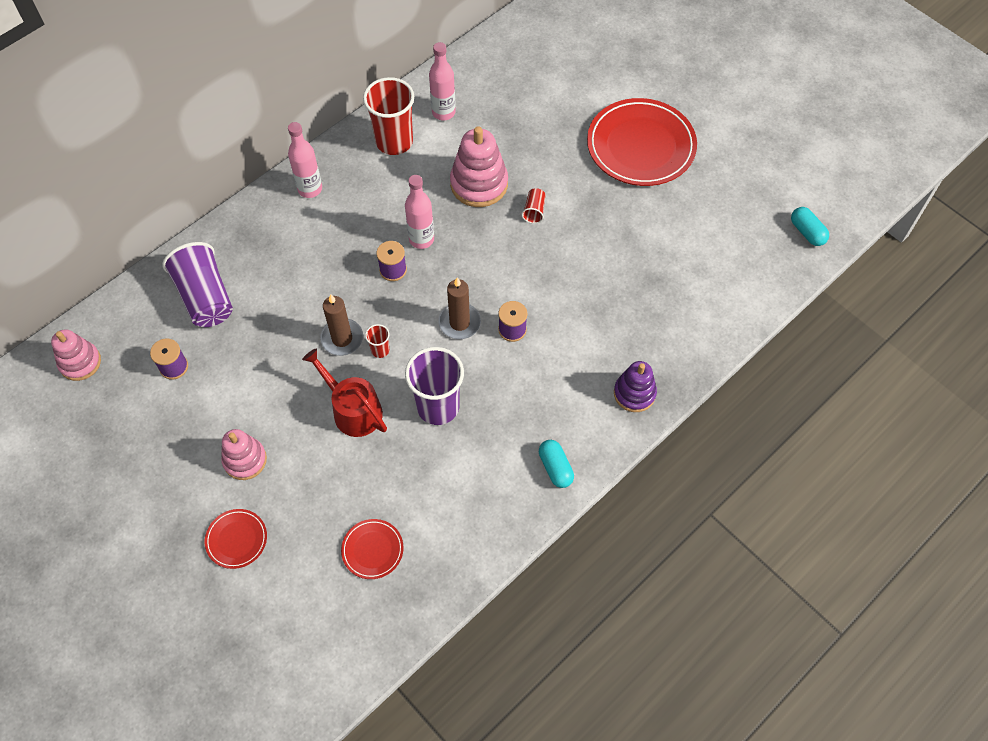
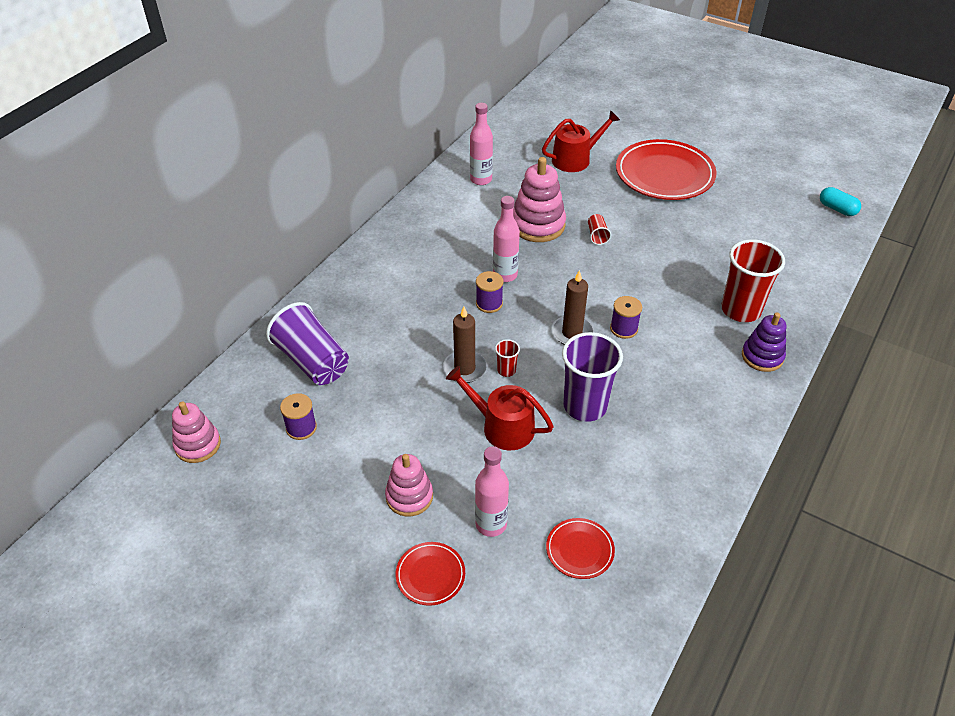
camera: 15 degrees left, 15 degrees down
pink bottle [288,122,322,198] -> pink bottle moved to [475,446,509,537]
red cup [363,77,414,155] -> red cup moved to [721,239,785,322]
turquoise capsule [539,440,574,488] -> none
none -> red watering can [542,110,620,172]

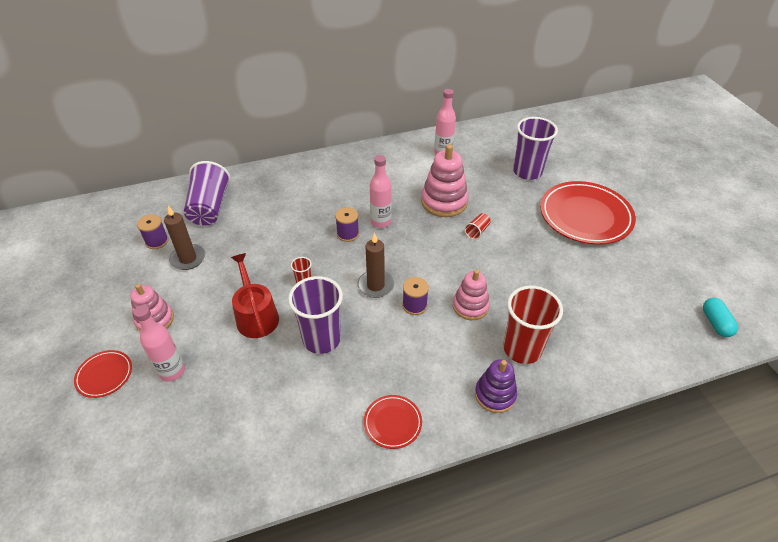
camera: 40 degrees right, 0 degrees up
pink stacking toy [172,401,221,463] -> pink stacking toy moved to [453,270,490,320]
brown candle [443,306,487,383] -> brown candle moved to [164,206,205,270]
red watering can [542,110,620,172] -> purple cup [513,117,558,180]
red plate [546,518,615,579] -> red plate moved to [364,395,422,449]

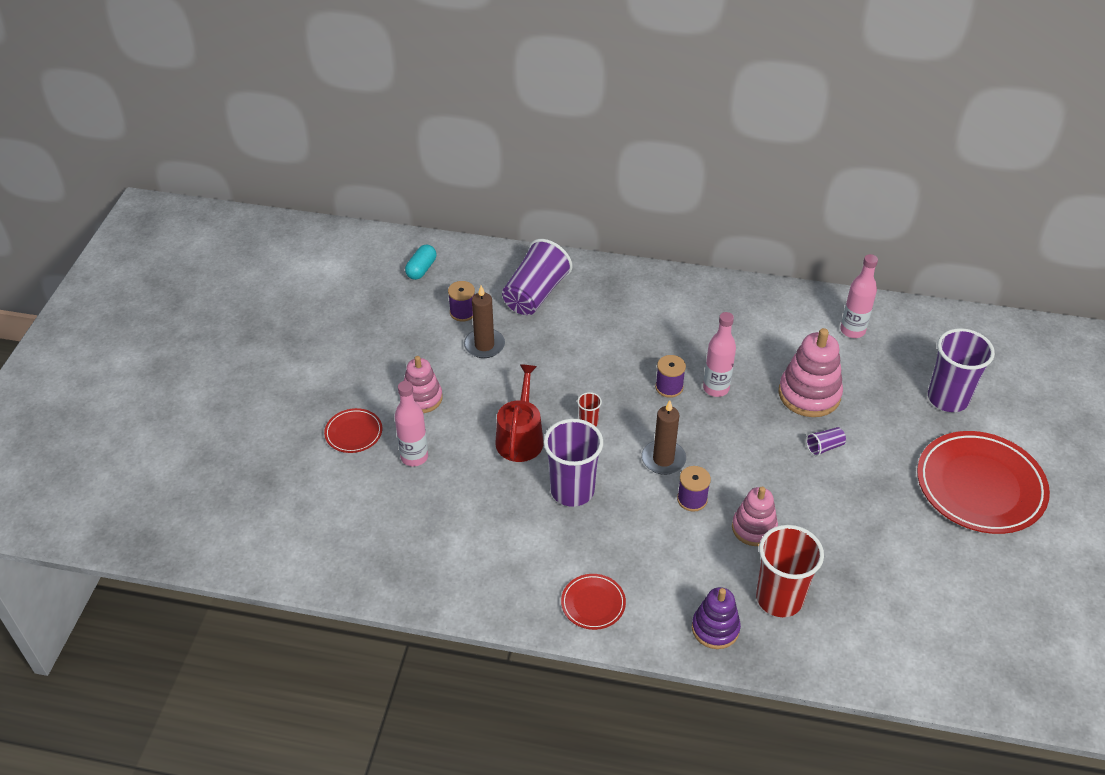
camera: 30 degrees right, 0 degrees up
red cup [464,213,491,240] -> purple cup [806,427,846,457]
turquoise capsule [703,298,738,337] -> turquoise capsule moved to [405,244,436,280]

